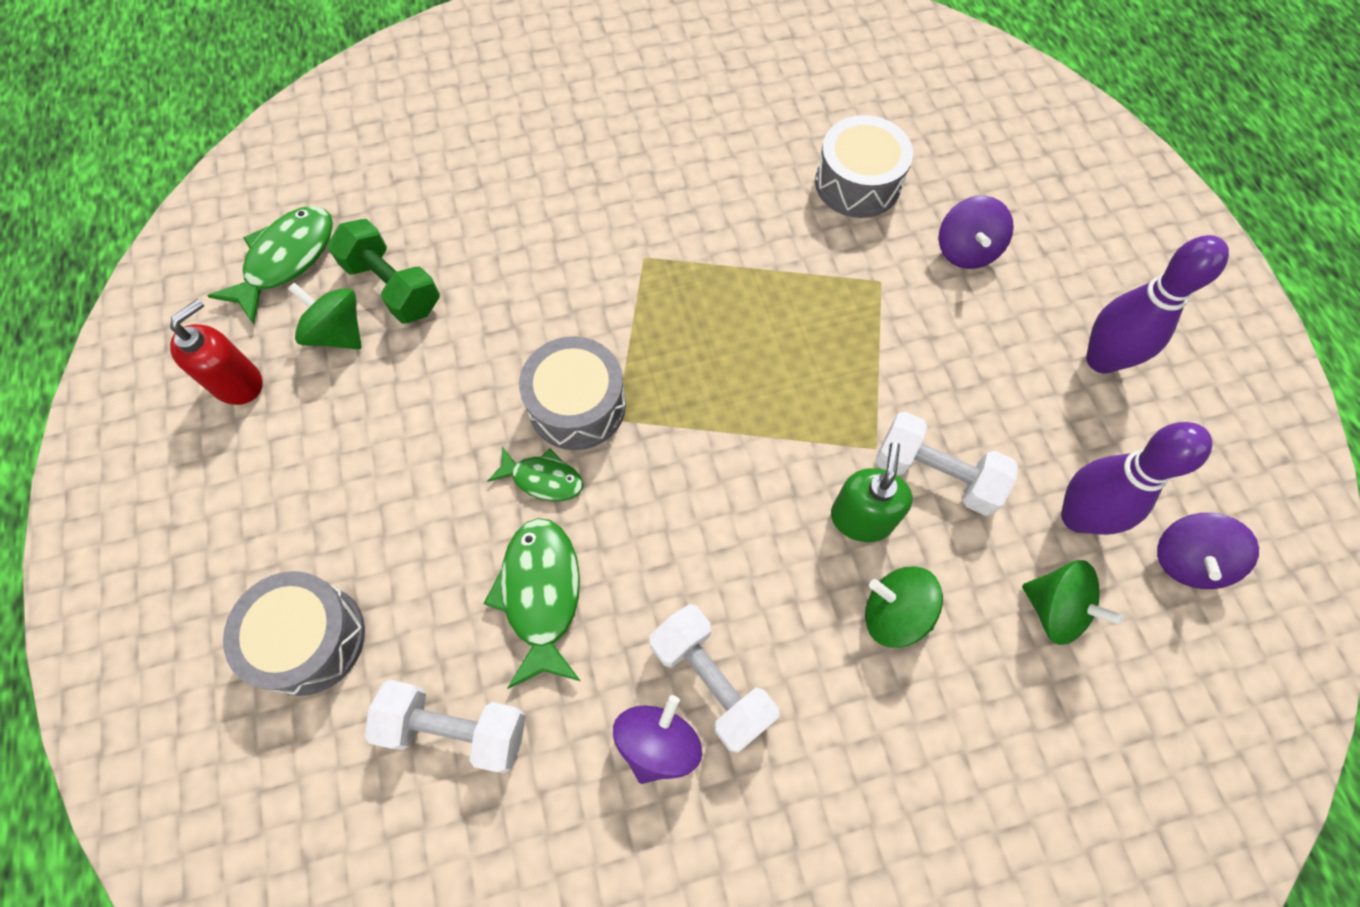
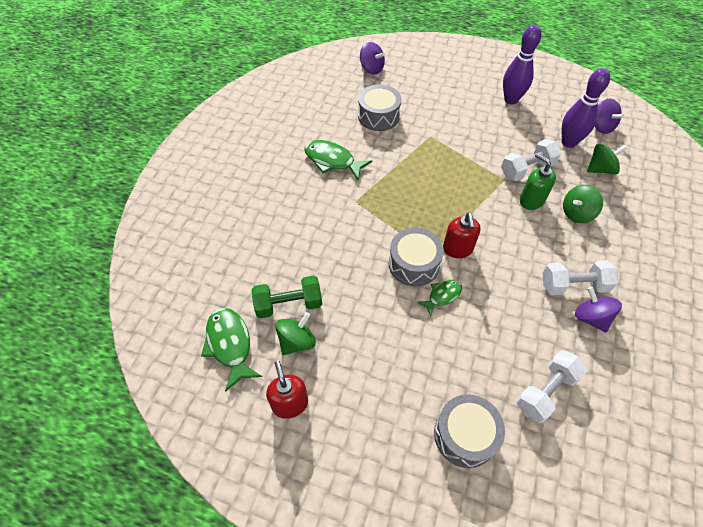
camera: 55 degrees left, 10 degrees down
green spinning top [288,282,361,350] -> green spinning top turned 150 degrees clockwise [275,312,316,355]
green fish [483,518,580,689] -> green fish moved to [304,140,372,180]
purple spinning top [939,196,1014,269] -> purple spinning top moved to [360,42,385,75]
none -> red soap dispenser [443,212,481,258]

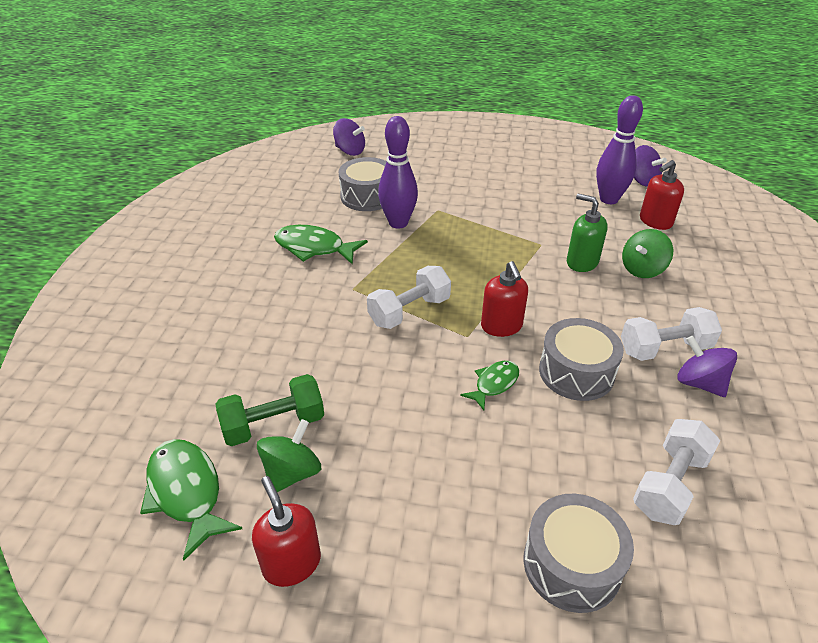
camera: 10 degrees left, 15 degrees down
grey drum [389,228,444,287] -> grey drum moved to [539,318,624,401]
white dumbbell [501,139,561,181] -> white dumbbell moved to [367,266,451,329]
purple bowling pin [503,25,541,105] -> purple bowling pin moved to [378,116,418,229]
green spinning top [587,144,627,174] -> red soap dispenser [640,160,684,230]

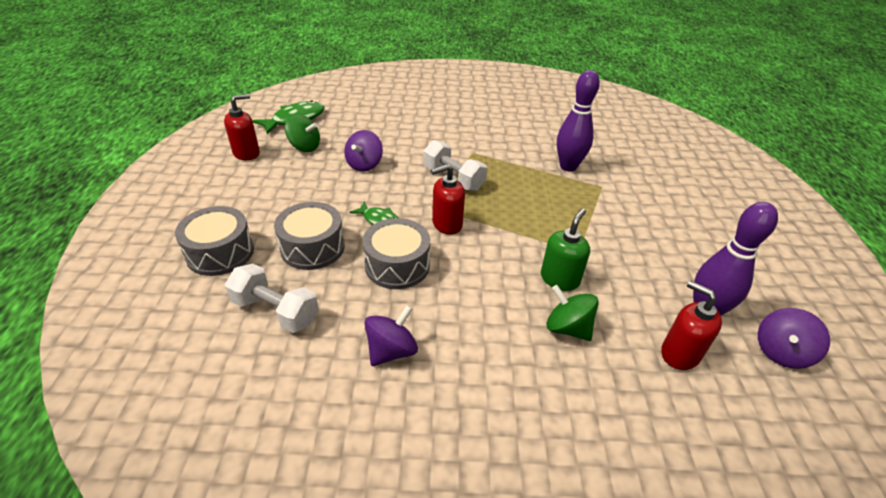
camera: 80 degrees right, 0 degrees up
green dumbbell [216,374,324,446] -> none
green fish [274,225,368,265] -> none
purple spinning top [333,118,365,156] -> purple spinning top moved to [344,130,383,172]
grey drum [339,157,387,211] -> grey drum moved to [274,202,345,270]
white dumbbell [621,307,722,361] -> none

